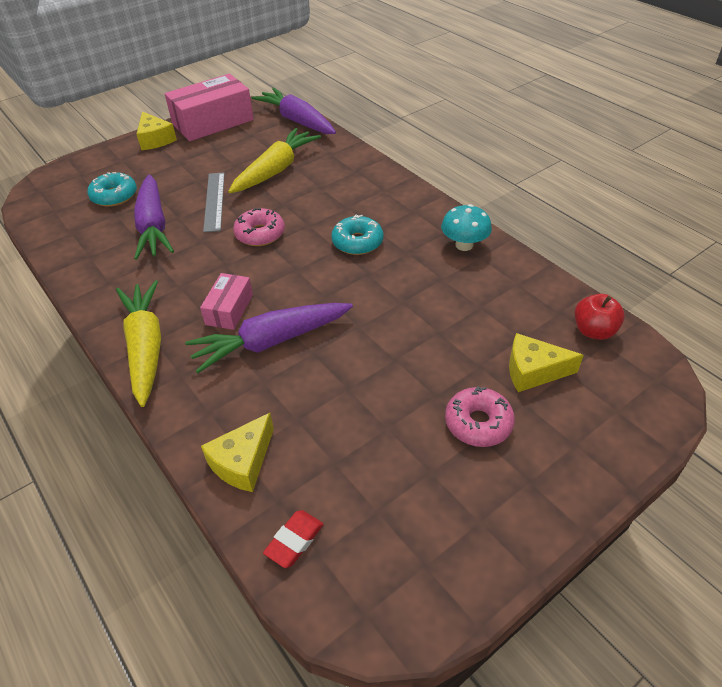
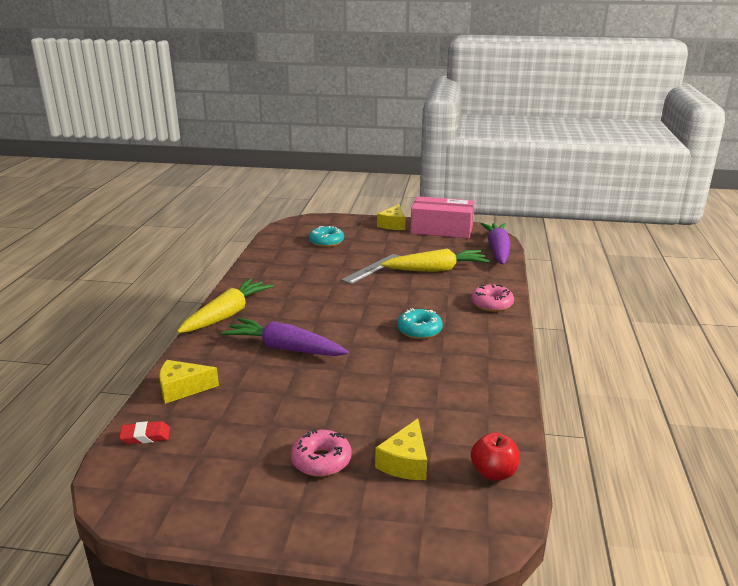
camera: 45 degrees right, 20 degrees down
purple carrot [134,174,174,260] -> none
pink box [200,273,253,330] -> none
pink donut [233,208,285,246] -> pink donut moved to [471,284,514,312]
turquoise mushroom [441,204,492,251] -> none
yellow cheese [509,333,584,392] -> yellow cheese turned 120 degrees counterclockwise [375,419,427,480]

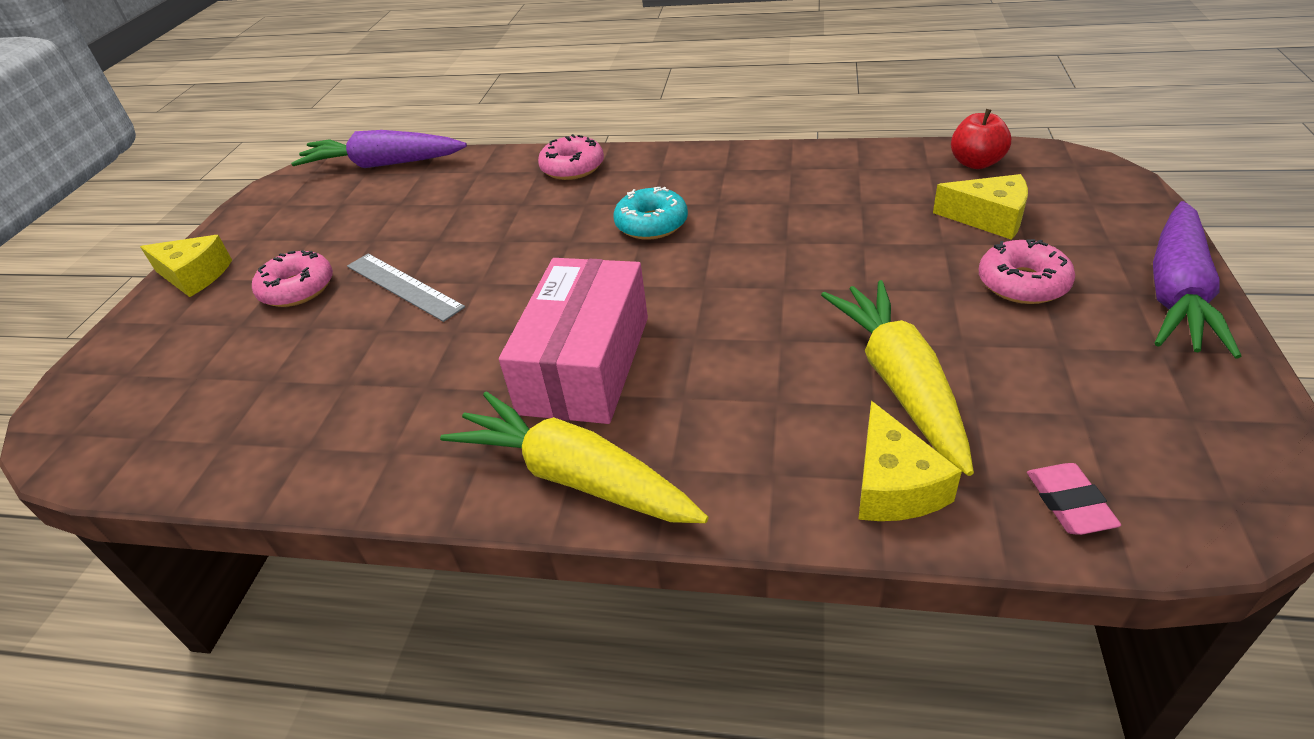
camera: 85 degrees left, 15 degrees up
red eraser [119,421,170,444] -> pink eraser [1027,463,1121,535]
purple carrot [222,318,349,356] -> purple carrot moved to [1153,201,1242,359]
turquoise donut [309,226,344,247] -> none
yellow carrot [381,249,490,272] -> yellow carrot moved to [821,280,974,476]
pink box [411,196,475,238] -> pink box moved to [499,258,648,424]
none -> pink donut [252,250,333,307]

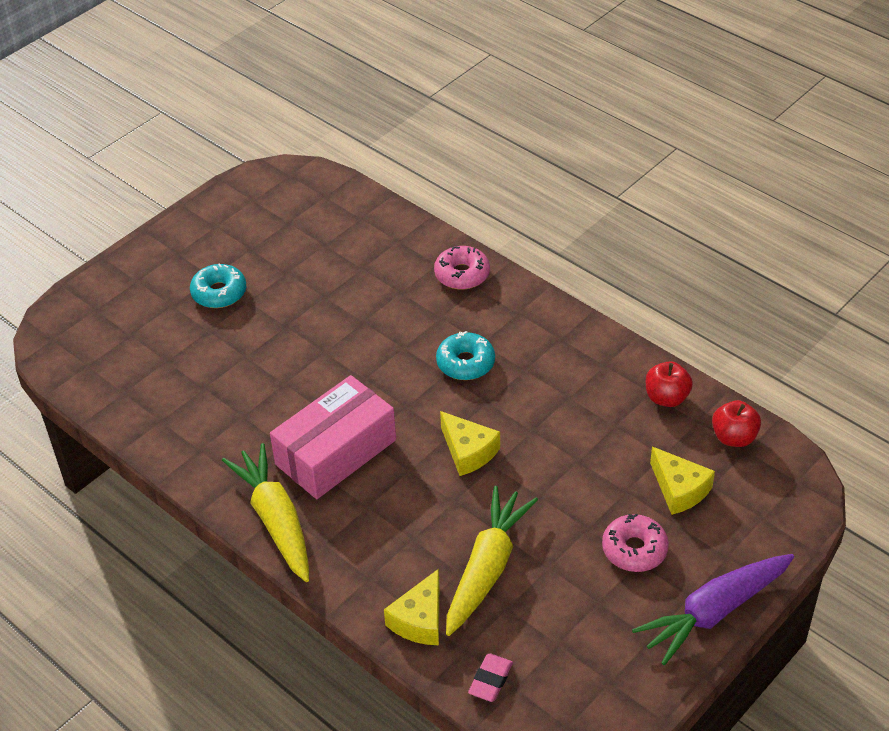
camera: 30 degrees right, 5 degrees up
yellow cheese [140,235,232,297] -> yellow cheese moved to [440,411,500,476]
pink donut [252,250,333,307] -> turquoise donut [190,263,246,308]
purple carrot [291,130,467,168] -> none
grey ruler [347,254,465,322] -> none
none -> red apple [646,361,693,407]

